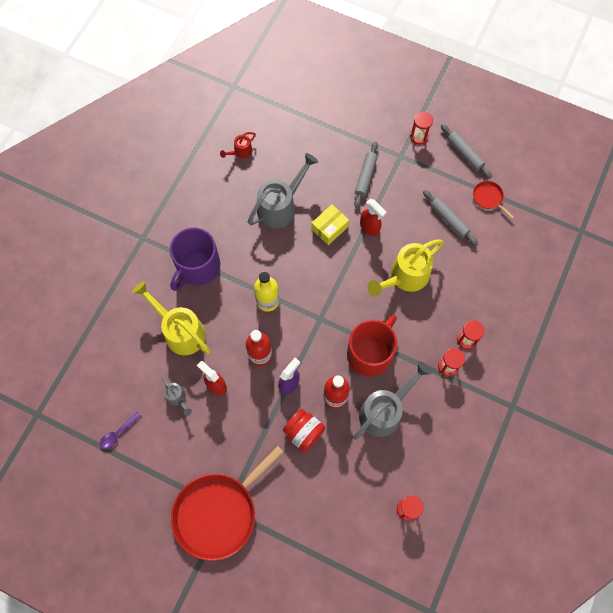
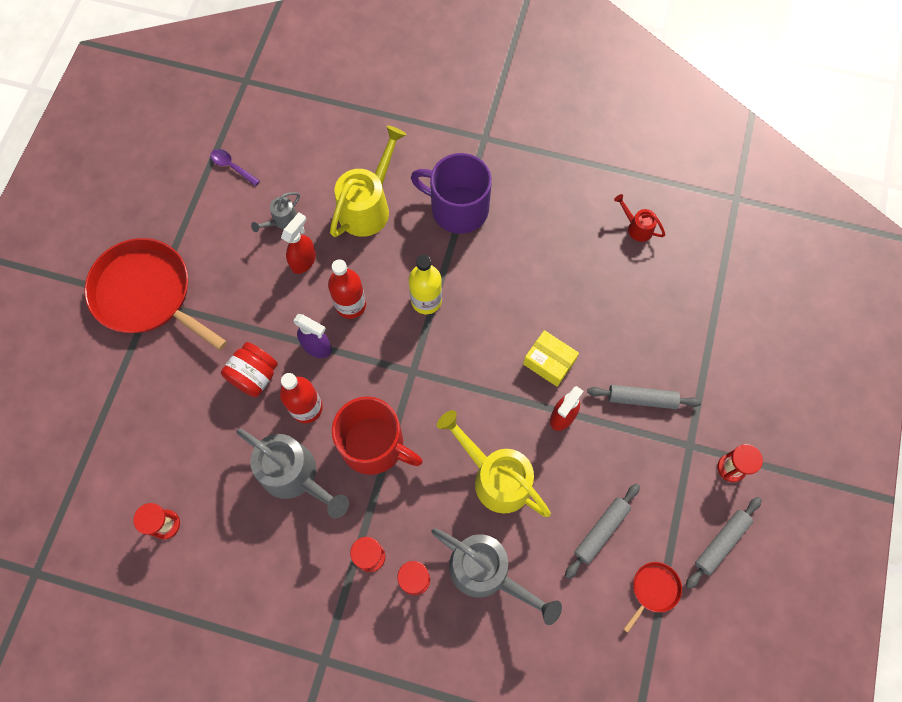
camera: 80 degrees right, 0 degrees up
grey watering can [248,153,318,229] -> grey watering can moved to [432,528,562,625]

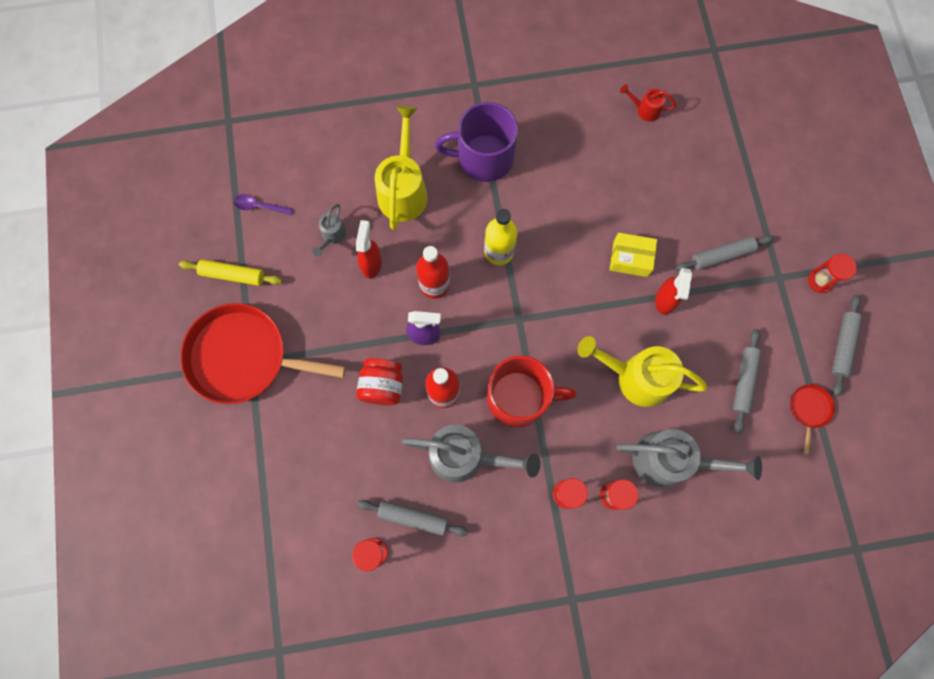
camera: 25 degrees left, 5 degrees up
none -> yellow rolling pin [179,259,282,286]
none -> grey rolling pin [357,500,468,536]

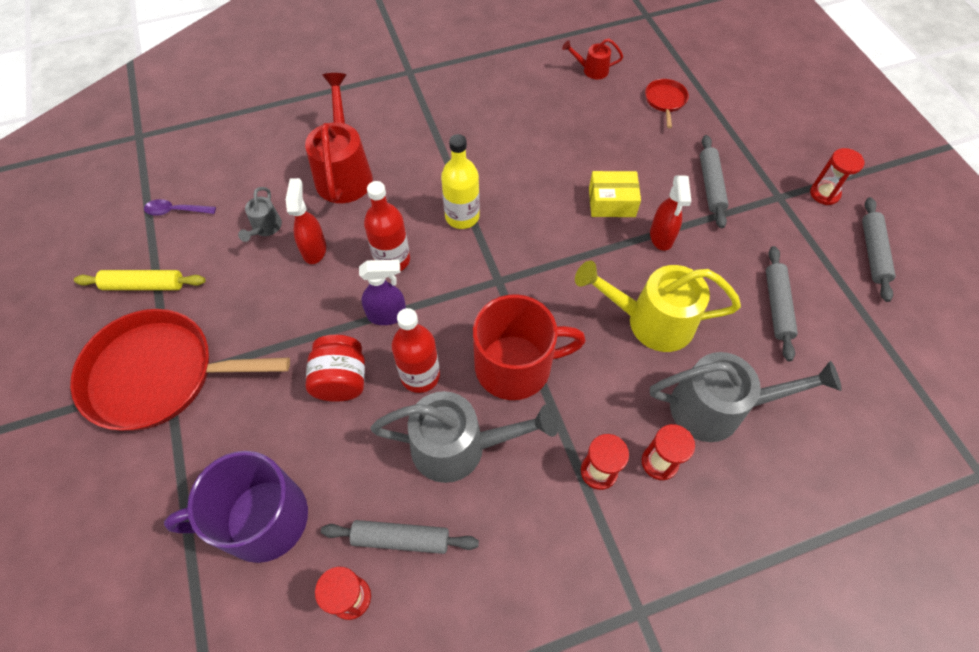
camera: 10 degrees left, 15 degrees down
yellow watering can [375,106,428,230] -> red watering can [305,73,373,203]
purple mug [435,102,518,182] -> purple mug moved to [164,451,308,563]
grey rolling pin [676,235,774,271] -> grey rolling pin turned 60 degrees counterclockwise [700,135,729,228]
red pan [790,384,835,455] -> red pan moved to [645,79,689,128]

